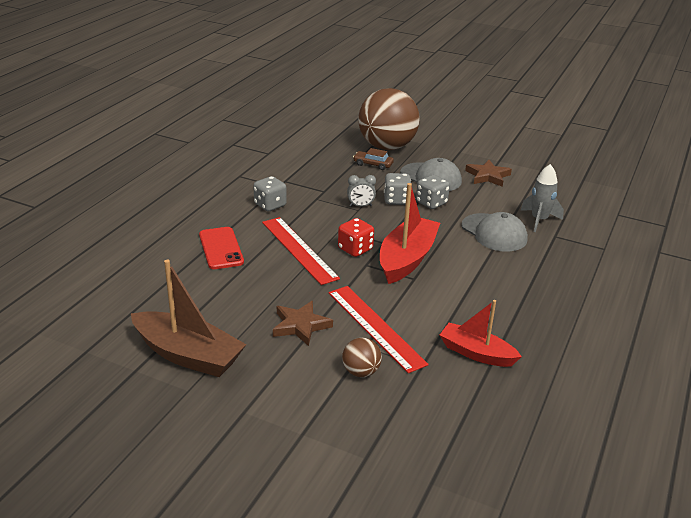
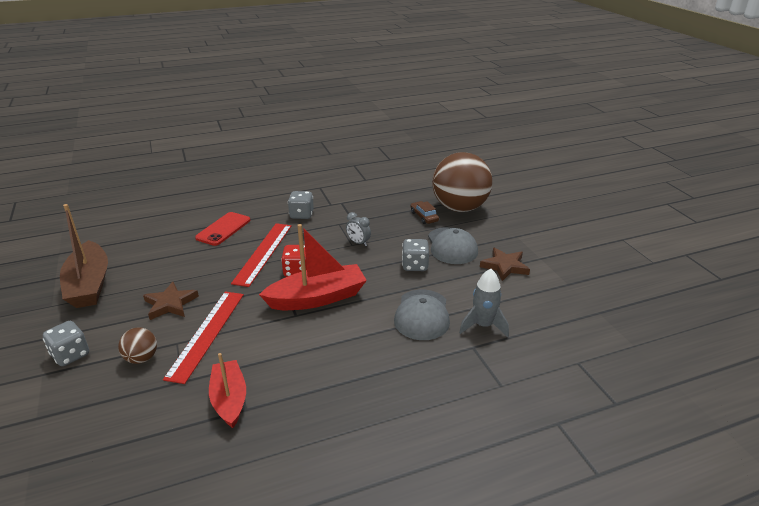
camera: 45 degrees right, 0 degrees up
grey dice [384,173,411,205] -> grey dice moved to [43,321,89,366]

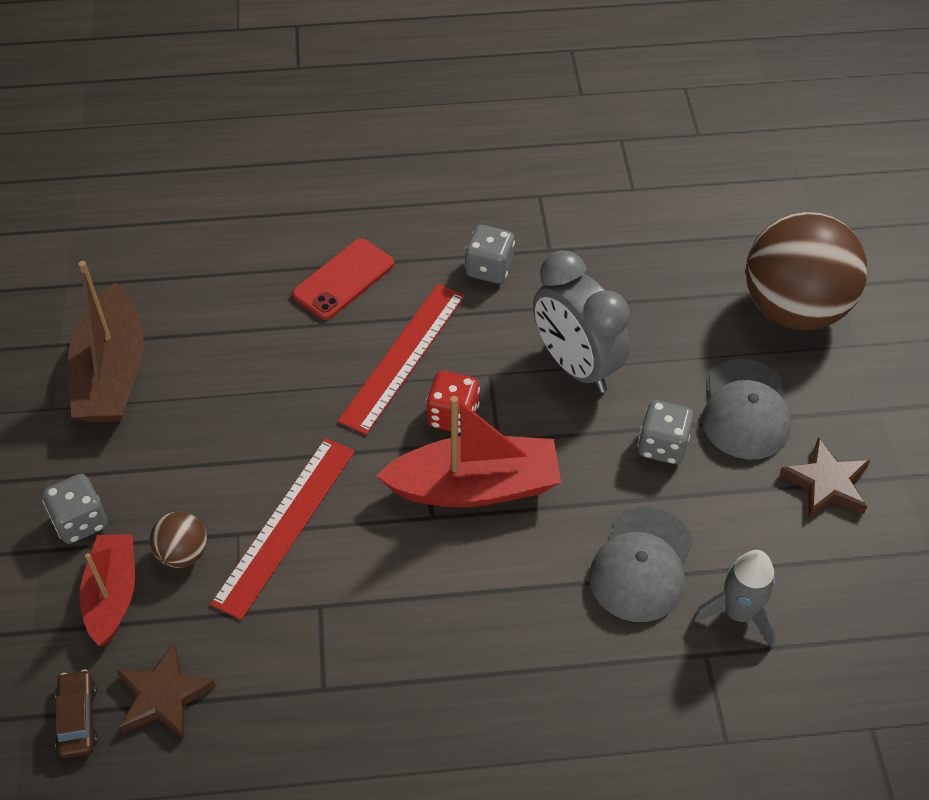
camera: 15 degrees right, 20 degrees up
brown star [143,282,199,320] -> brown star moved to [117,642,216,740]
red boat [209,353,246,428] -> red boat moved to [80,534,135,646]
grey clock [346,212,371,246] -> grey clock [533,250,630,393], size x2.22
brown car [411,201,439,224] -> brown car moved to [55,670,98,759]

